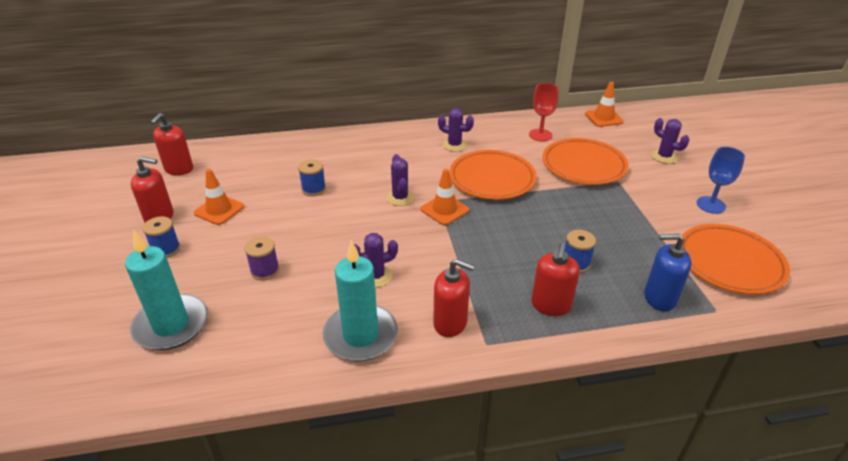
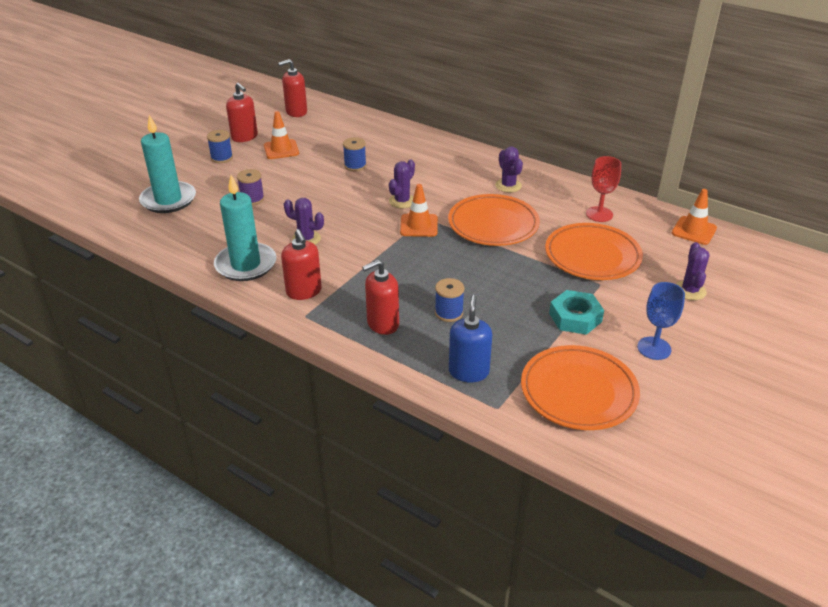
camera: 45 degrees right, 0 degrees up
blue soap dispenser [644,234,692,311] -> blue soap dispenser turned 45 degrees clockwise [449,295,492,382]
none -> turquoise nut [549,290,604,335]

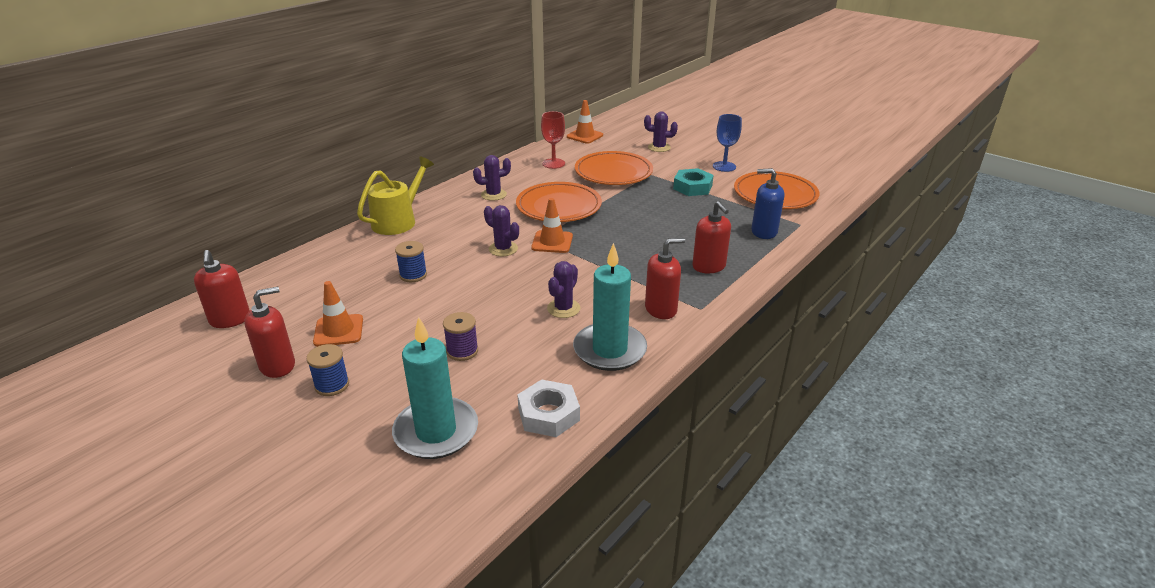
camera: 85 degrees left, 5 degrees down
blue spool [435,278,465,322] -> none
none -> yellow watering can [357,156,434,235]
none -> white nut [517,379,580,437]

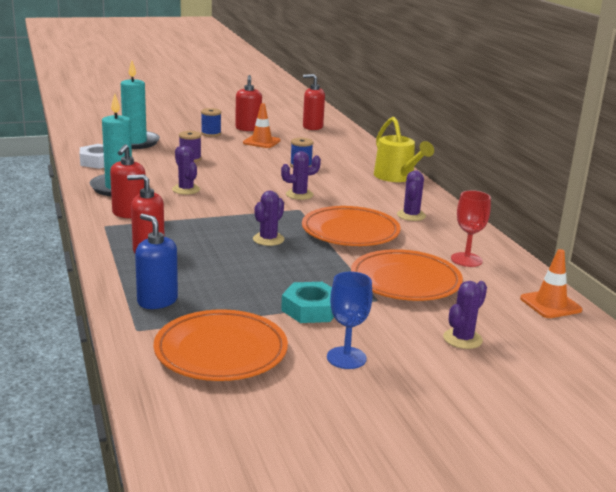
camera: 120 degrees right, 10 degrees down
orange traffic cone [531,198,573,253] -> none
blue soap dispenser [751,168,784,239] -> blue soap dispenser turned 90 degrees counterclockwise [135,214,178,309]
none -> purple cactus [253,190,284,246]

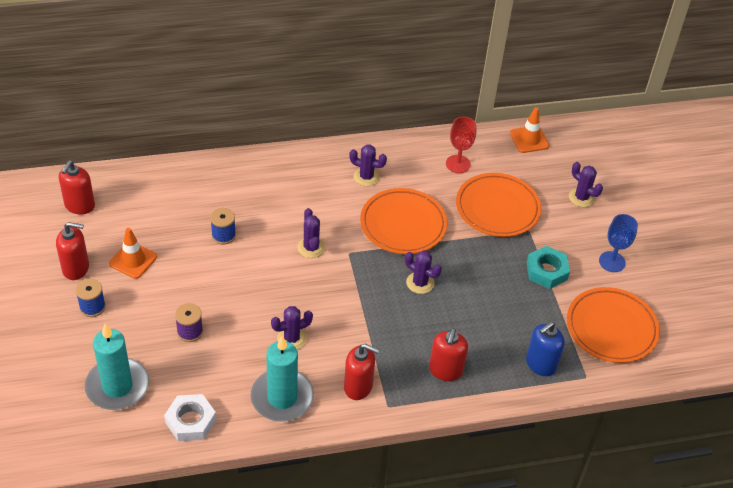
camera: 85 degrees left, 25 degrees up
yellow watering can [374,117,434,182] -> none

